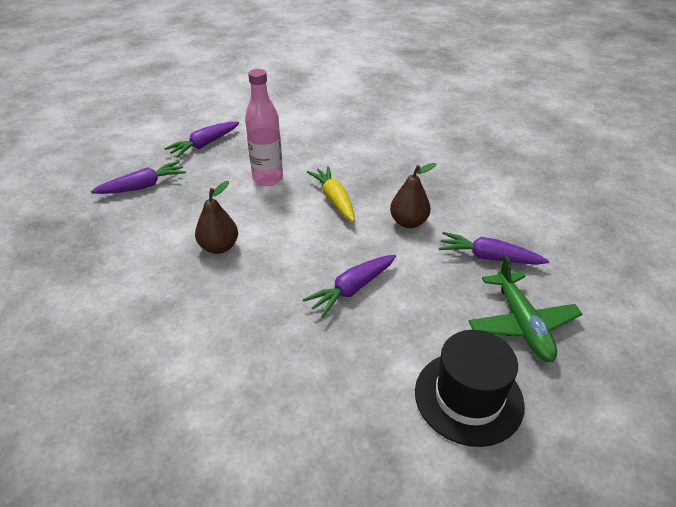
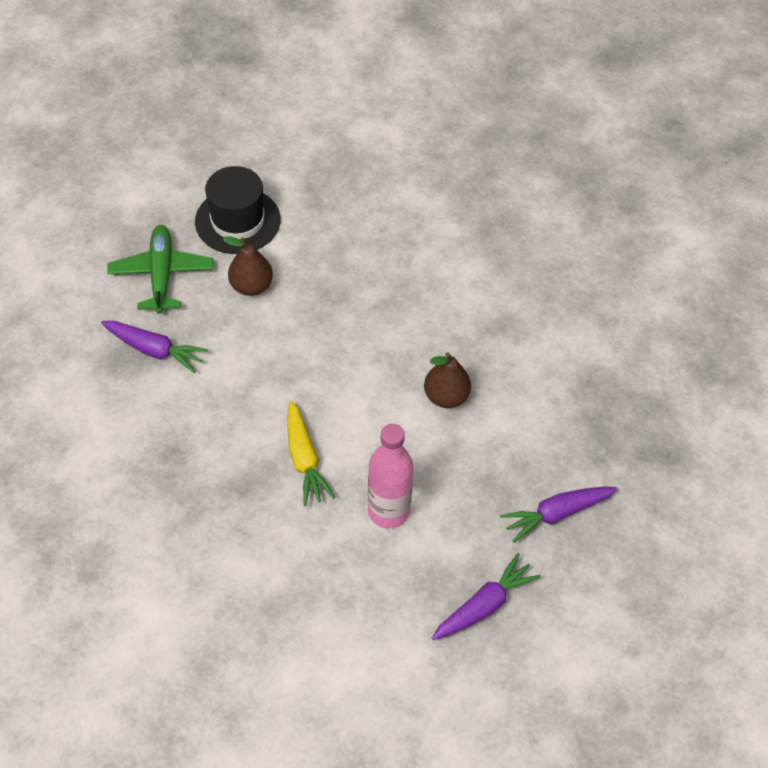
camera: 175 degrees left, 15 degrees up
purple carrot [303,255,396,318] -> none
brown pear [390,163,436,228] -> brown pear moved to [222,236,273,296]

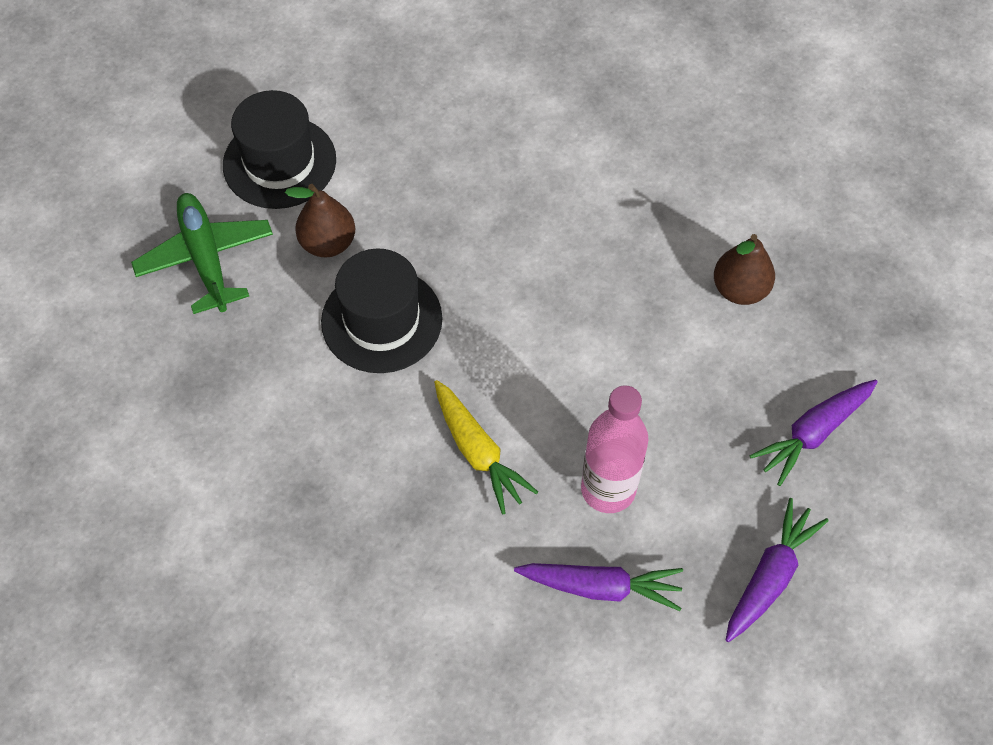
camera: 15 degrees left, 5 degrees up
purple carrot [101,321,208,373] -> purple carrot moved to [514,563,683,611]
brown pear [424,352,471,408] -> brown pear moved to [714,234,775,305]
none -> black hat [321,248,442,373]

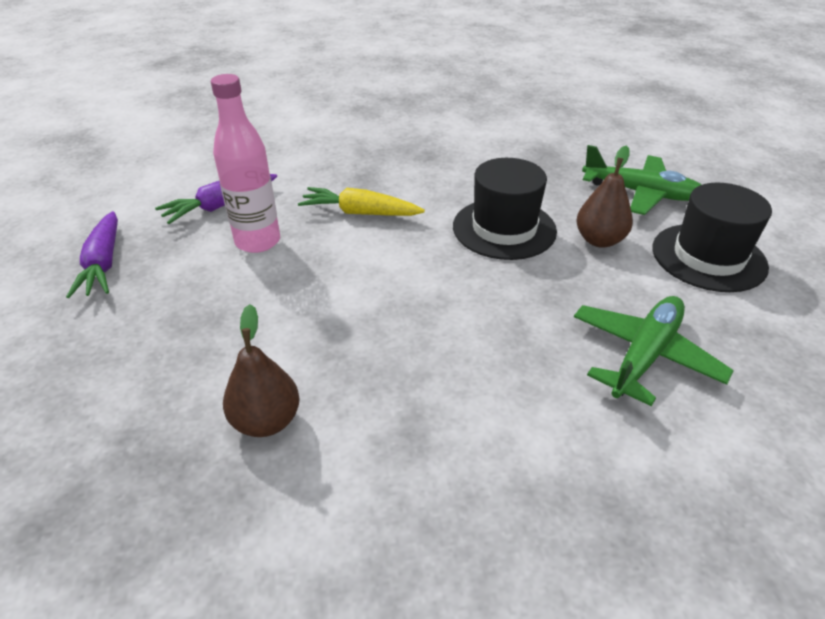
camera: 135 degrees right, 20 degrees down
purple carrot [750,379,878,486] -> none
none -> green plane [574,296,734,406]

